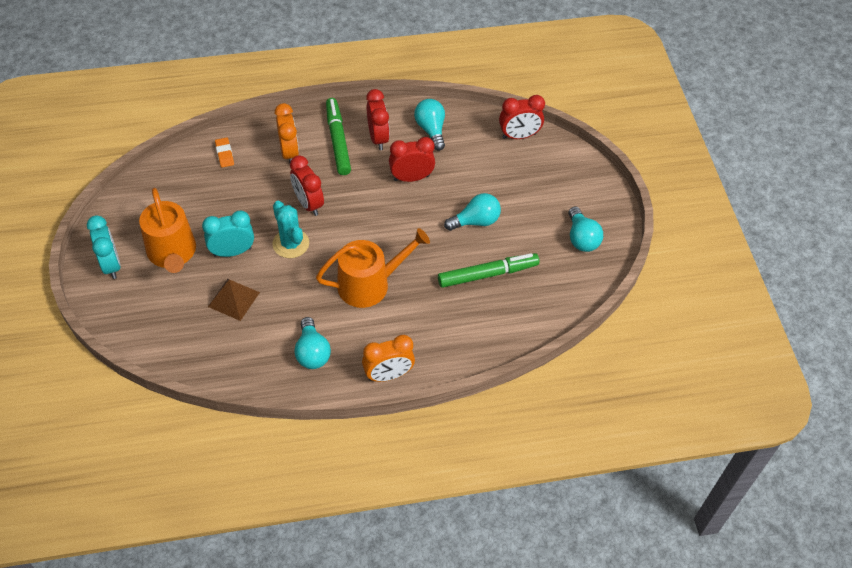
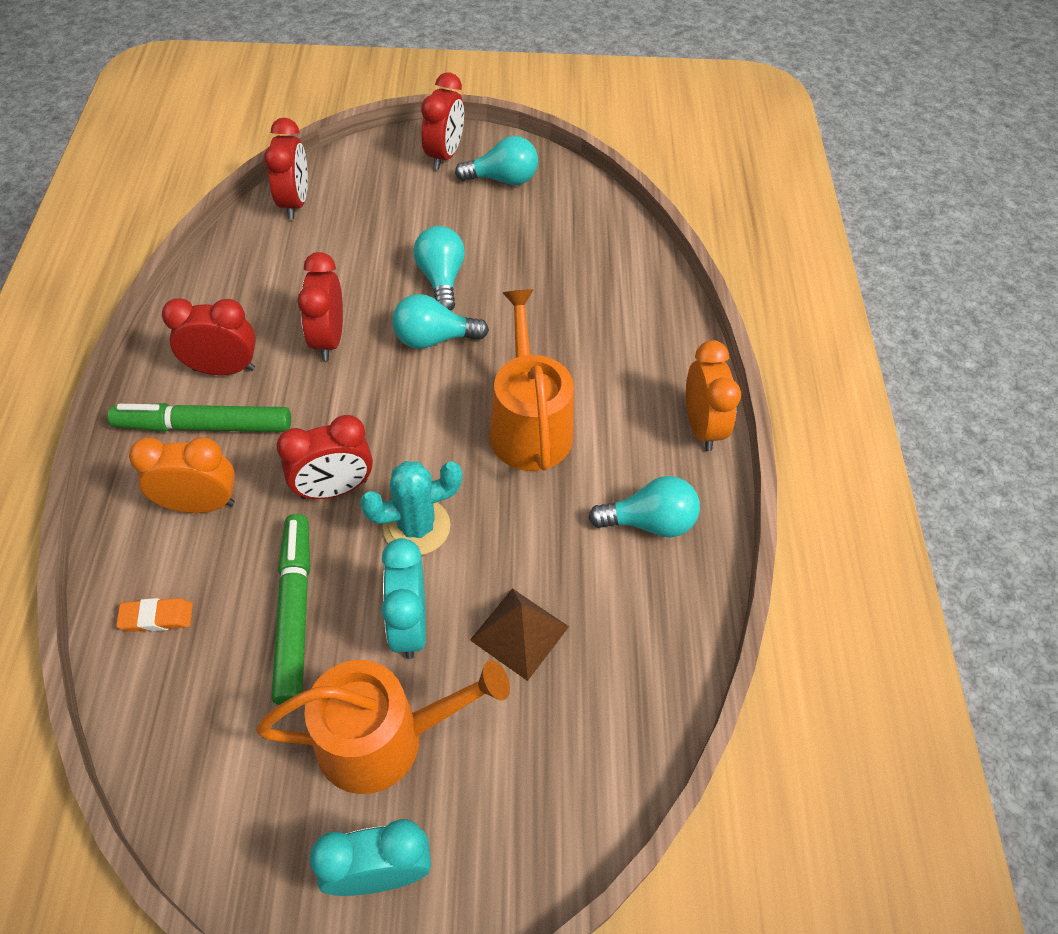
camera: 80 degrees left, 0 degrees up
turquoise light bulb [414,99,445,151] -> turquoise light bulb moved to [392,294,489,349]
green marker [438,253,539,288] -> green marker moved to [272,514,310,705]
none -> red clock [421,73,464,169]

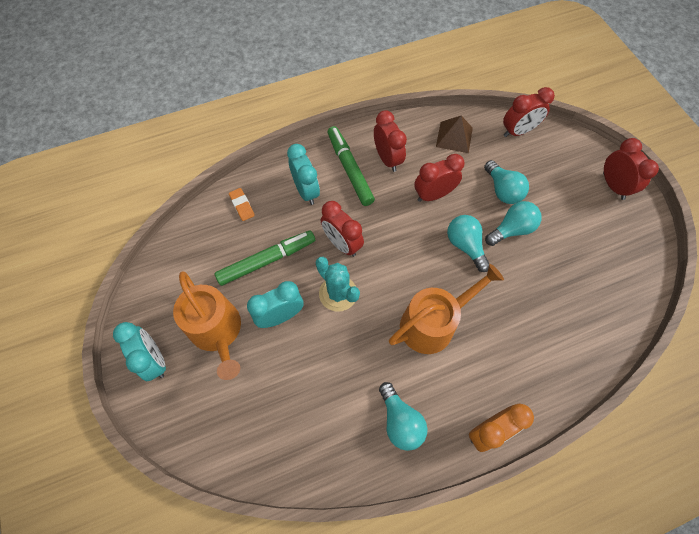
camera: 70 degrees right, 10 degrees up
orange clock [129,437,235,513] -> turquoise clock [287,144,320,205]
red clock [421,73,464,169] -> red clock turned 105 degrees counterclockwise [603,138,659,200]
turquoise light bulb [455,136,538,185] -> turquoise light bulb moved to [484,160,529,204]
brown pyramid [470,588,569,681] -> brown pyramid moved to [436,116,473,153]

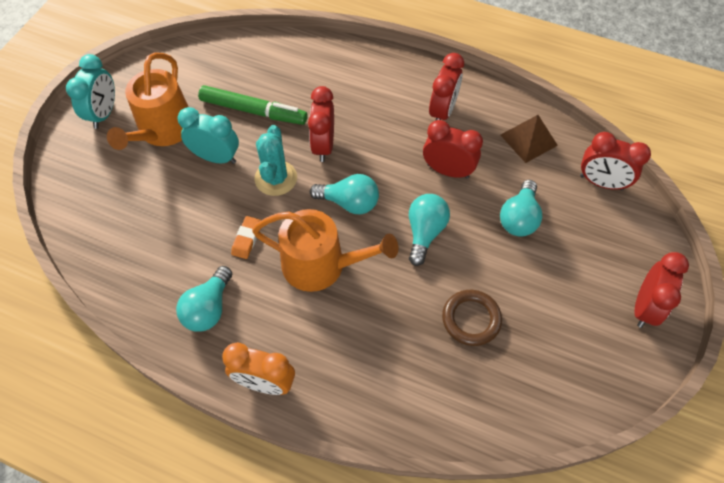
camera: 45 degrees right, 5 degrees down
orange eraser [229,188,255,221] -> orange eraser moved to [231,216,261,259]
turquoise clock [287,144,320,205] -> none
green marker [327,126,375,206] -> none
turquoise light bulb [485,201,542,246] -> turquoise light bulb moved to [310,174,379,214]
none -> brown ring [442,290,502,346]

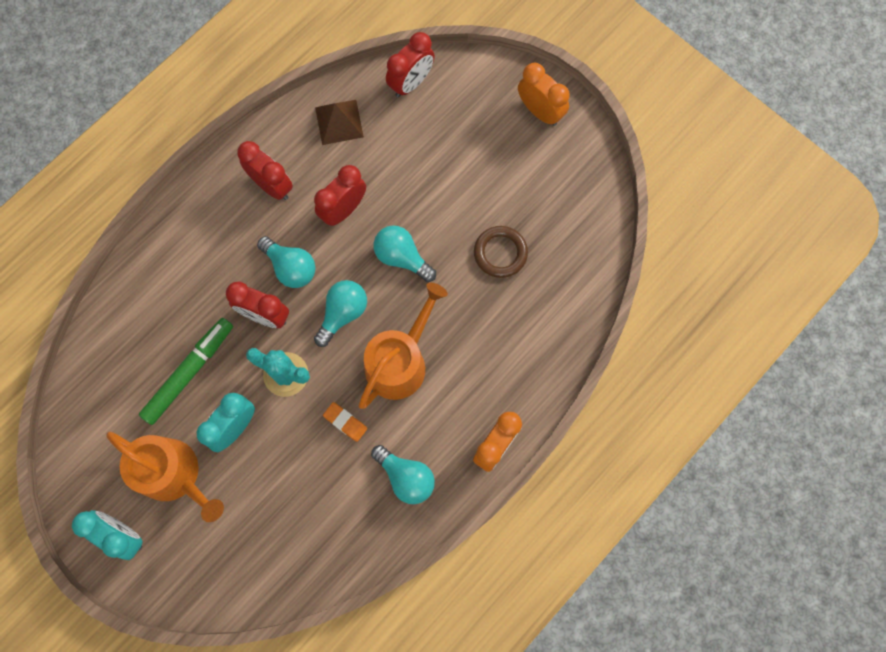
camera: 70 degrees left, 15 degrees up
turquoise light bulb [500,180,542,237] -> turquoise light bulb moved to [257,236,316,288]
red clock [634,252,689,328] -> orange clock [518,63,570,126]

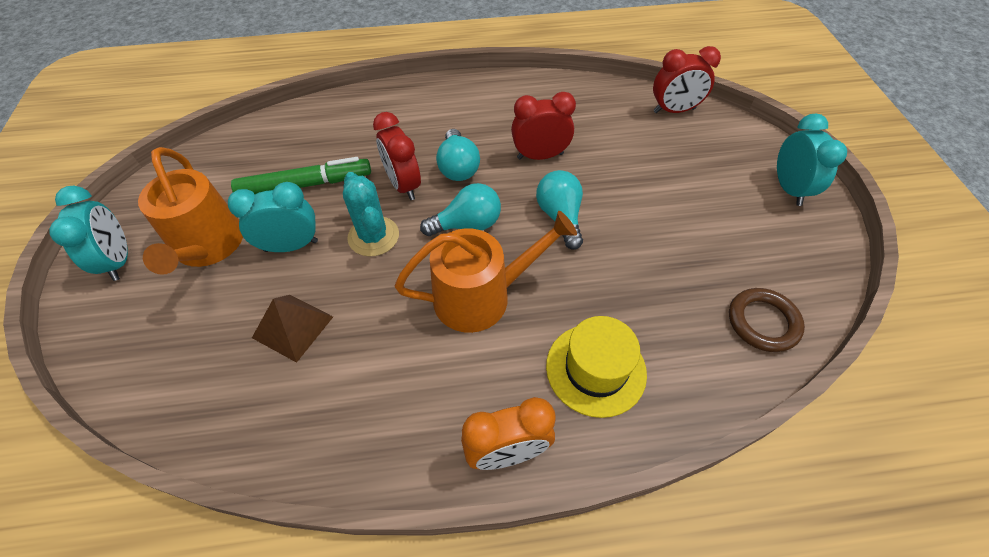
camera: 40 degrees right, 20 degrees down
red clock [238,141,293,200] -> none
brown pyramid [315,100,364,145] -> brown pyramid moved to [252,295,333,363]
orange eraser [323,402,367,442] -> none
turquoise light bulb [371,445,435,504] -> none
brown ring [474,226,528,278] -> brown ring moved to [729,288,805,352]
orange clock [518,63,570,126] -> turquoise clock [777,114,847,206]
none -> yellow hat [546,316,647,418]

